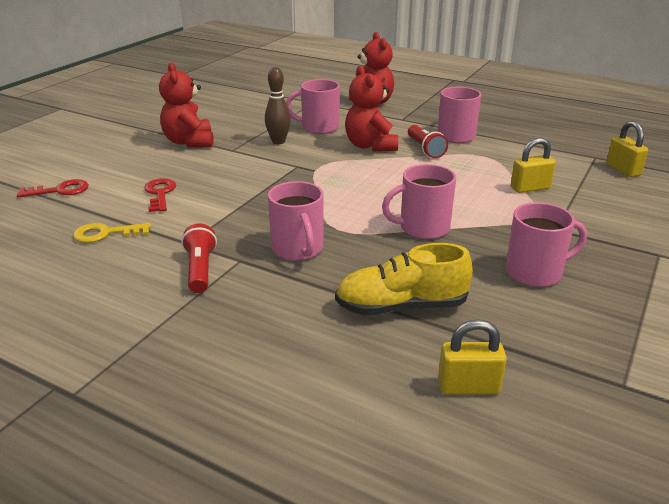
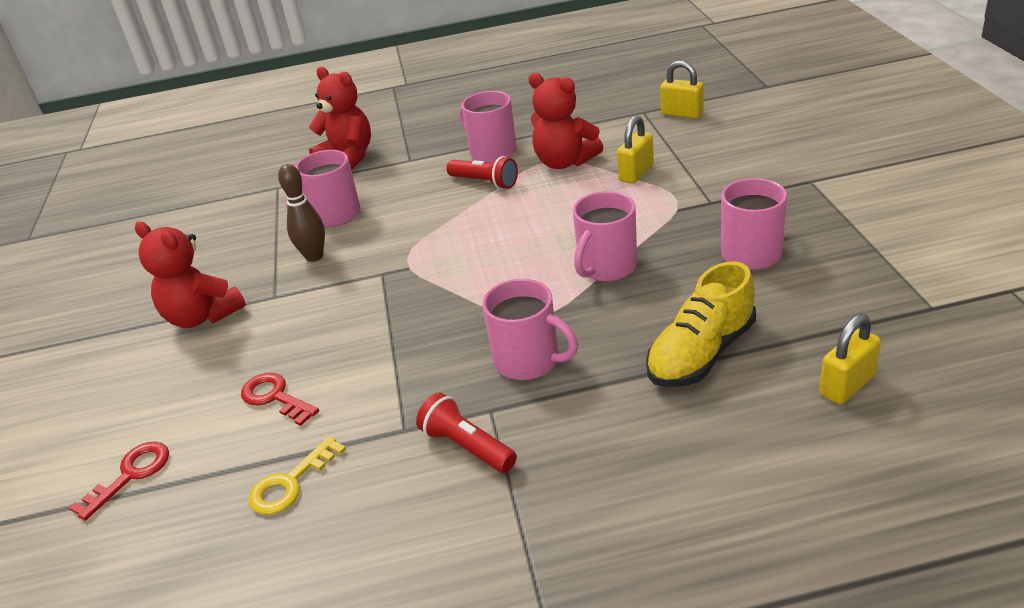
camera: 35 degrees left, 5 degrees up
red teddy bear [345,65,398,151] -> red teddy bear moved to [528,73,603,169]

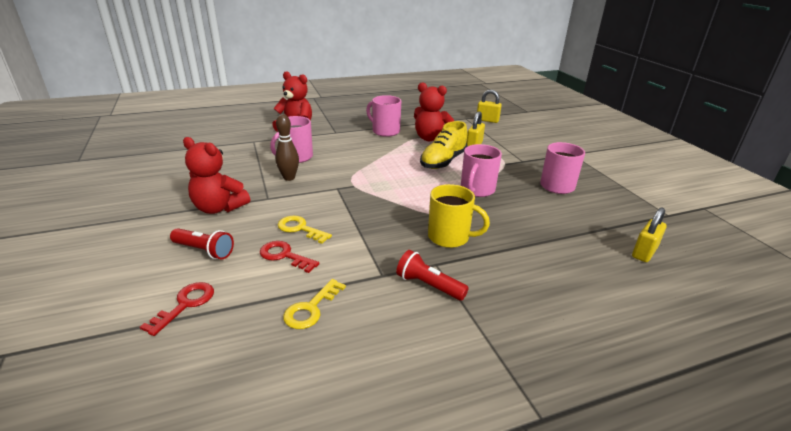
camera: 15 degrees left, 5 degrees down
red flashlight [446,156,518,189] -> red flashlight moved to [170,228,234,259]
pink mug [482,279,578,380] -> yellow mug [428,184,490,248]
yellow shoe [646,261,756,387] -> yellow shoe moved to [420,121,468,169]
none -> yellow key [278,216,332,244]

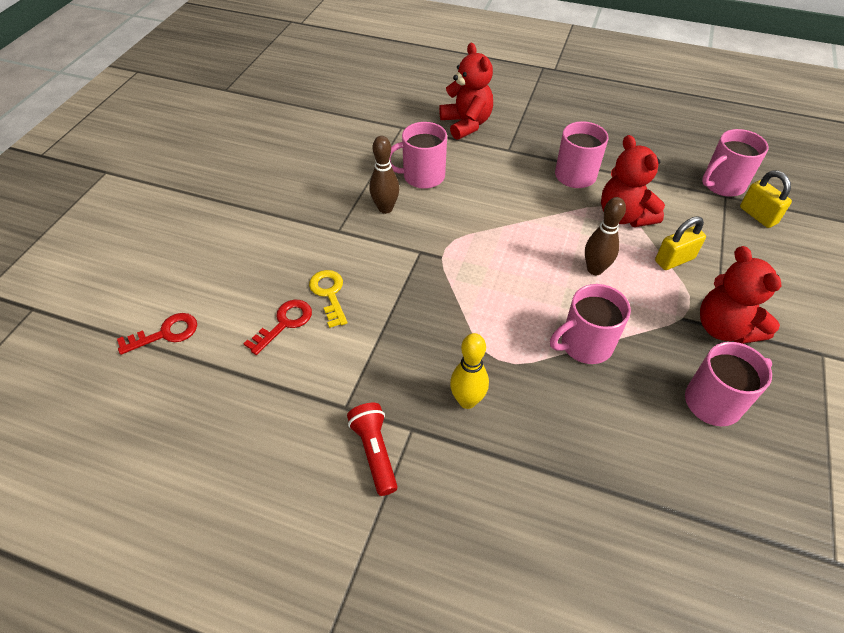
camera: 40 degrees right, 20 degrees up
red flashlight [170,228,234,259] -> none
red teddy bear [183,137,250,214] -> red teddy bear moved to [700,246,782,344]
red key [260,241,319,273] -> red key turned 60 degrees clockwise [243,299,312,355]
yellow key [283,279,346,329] -> none
yellow shoe [420,121,468,169] -> brown bowling pin [585,197,626,275]
yellow mug [428,184,490,248] -> yellow bowling pin [450,333,489,409]
yellow padlock [632,207,667,262] -> none
none -> pink mug [702,129,769,197]

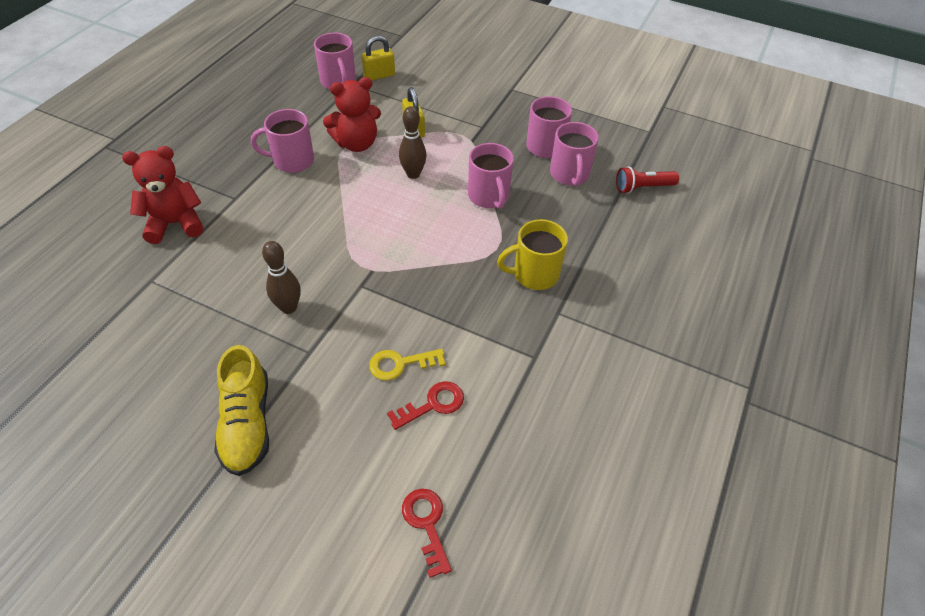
camera: 85 degrees left, 0 degrees up
red key [243,299,312,355] -> red key turned 105 degrees clockwise [387,381,464,430]
red flashlight [347,403,398,496] -> red flashlight moved to [616,166,679,194]
pink mug [390,122,447,189] -> pink mug moved to [550,122,599,186]
yellow bowling pin [450,333,489,409] -> yellow mug [497,219,568,290]
red teddy bear [700,246,782,344] -> none
none -> yellow shoe [214,345,269,476]

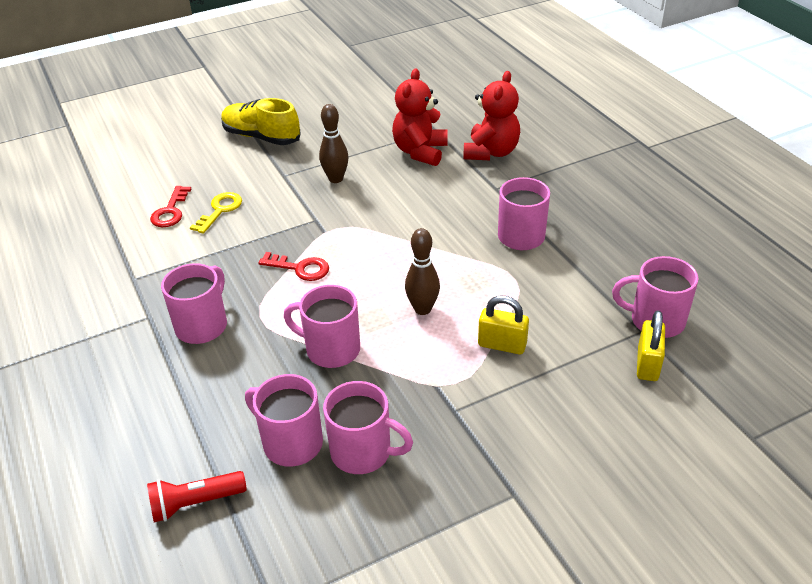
camera: 130 degrees right, 10 degrees down
red teddy bear [323,77,381,152] -> red teddy bear moved to [392,68,448,166]
red key [402,489,452,578] -> red key moved to [258,252,329,281]
yellow mug [497,219,568,290] -> pink mug [161,263,227,344]
red flashlight [616,166,679,194] -> red flashlight turned 135 degrees counterclockwise [147,471,247,522]

